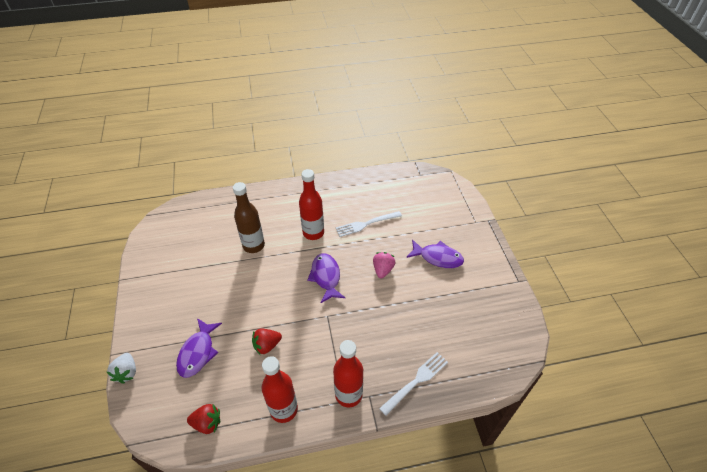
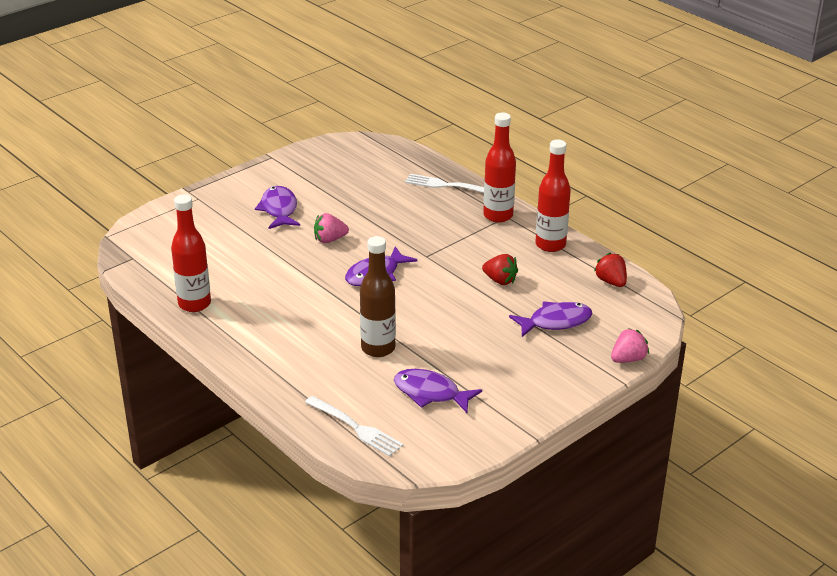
camera: 120 degrees left, 15 degrees down
white strawberry [107,353,136,384] -> pink strawberry [611,328,649,363]
red bottle [299,169,324,240] -> red bottle moved to [171,194,211,312]
white fork [336,211,402,237] -> white fork moved to [305,396,404,457]
none -> purple fish [394,369,482,413]

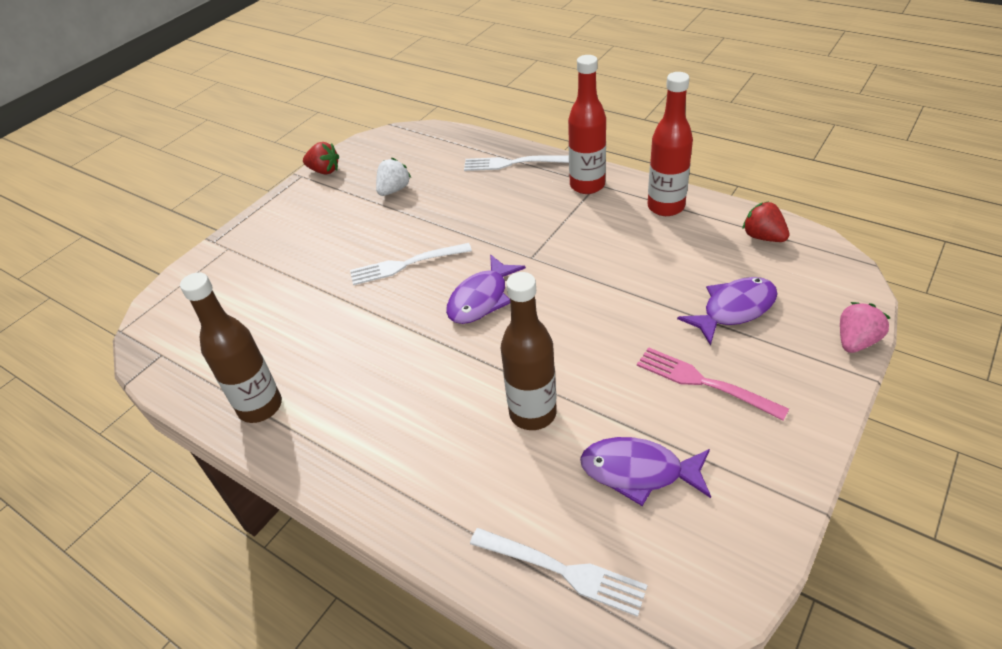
camera: 10 degrees left, 10 degrees up
red bottle [171,194,211,312] -> brown bottle [180,272,282,423]
purple fish [255,186,300,229] -> none
pink strawberry [314,213,349,243] -> white fork [350,243,472,285]
red strawberry [482,254,518,285] -> red strawberry moved to [303,142,339,175]
none -> white strawberry [376,158,411,196]
none -> pink fork [637,347,789,421]

